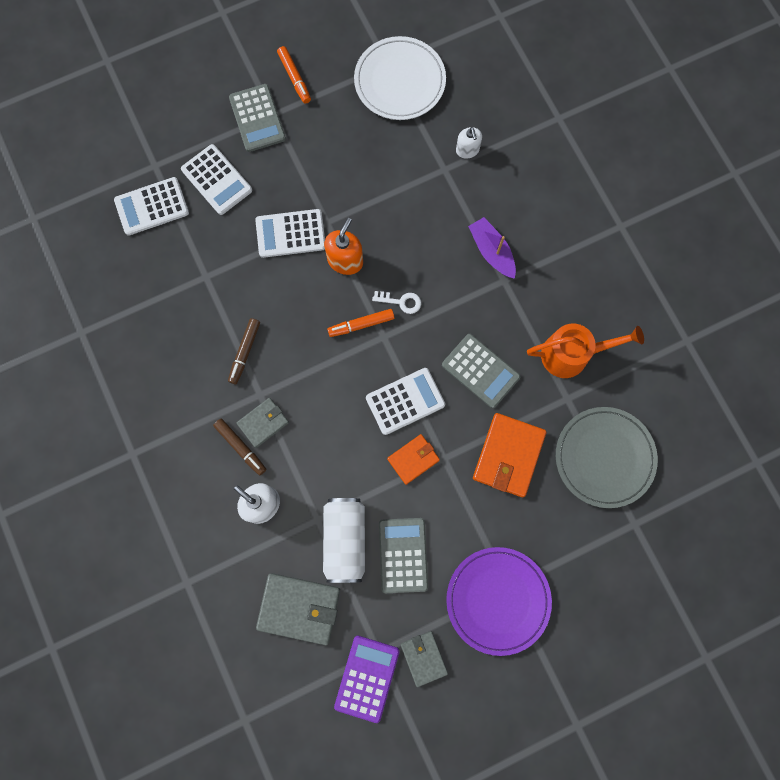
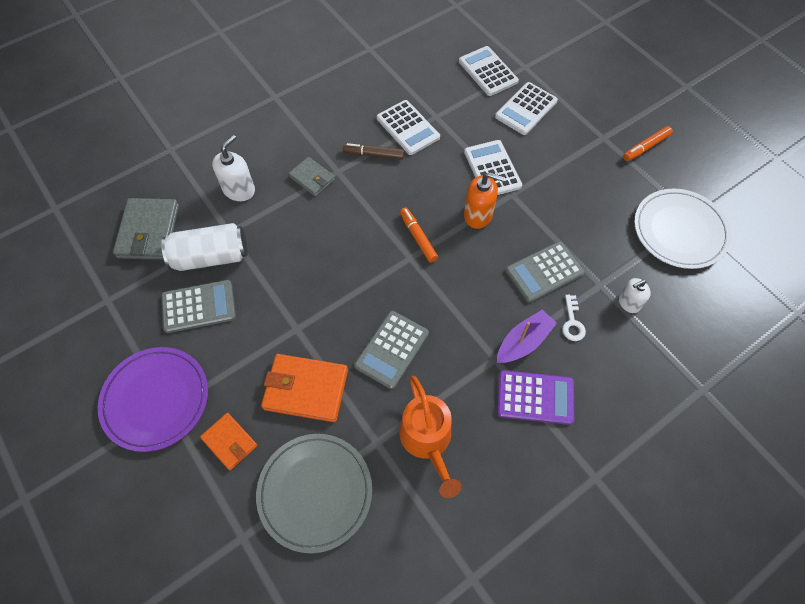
camera: 80 degrees right, 15 degrees down
brown marker [213,419,266,475] -> none
grey calculator [229,84,286,152] -> grey calculator moved to [506,241,585,303]
purple calculator [334,635,399,723] -> purple calculator moved to [497,370,574,425]
white calculator [366,368,445,435] -> white calculator moved to [377,100,440,155]
white key [372,291,421,314] -> white key moved to [562,295,586,341]
orange wallet [387,434,440,485] -> orange wallet moved to [200,413,257,470]
grey wallet [401,631,448,687] -> none

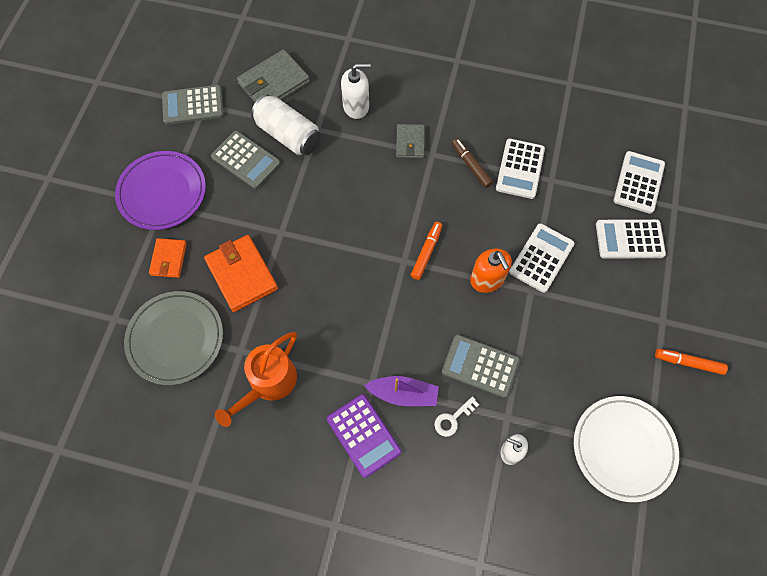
camera: 50 degrees right, 5 degrees up
grey calculator [354,311,429,389] -> grey calculator moved to [162,85,224,125]

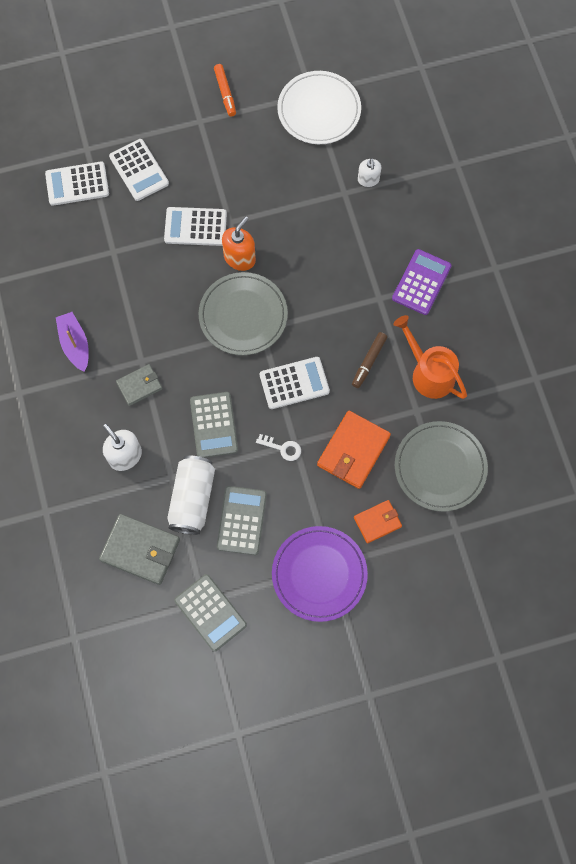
camera: 120 degrees left, 5 degrees up
orange watering can [215,332,297,427] -> orange watering can turned 135 degrees counterclockwise [393,315,467,399]
purple boat [364,376,439,406] -> purple boat moved to [56,312,89,372]
orange marker [411,222,443,280] -> grey plate [198,272,288,355]
white key [434,396,479,437] -> white key moved to [256,434,301,461]
grey calculator [442,334,520,398] -> grey calculator moved to [190,392,238,458]
brown marker [452,138,493,188] -> brown marker moved to [352,332,387,388]
white calculator [496,138,545,199] -> white calculator moved to [260,357,330,409]

